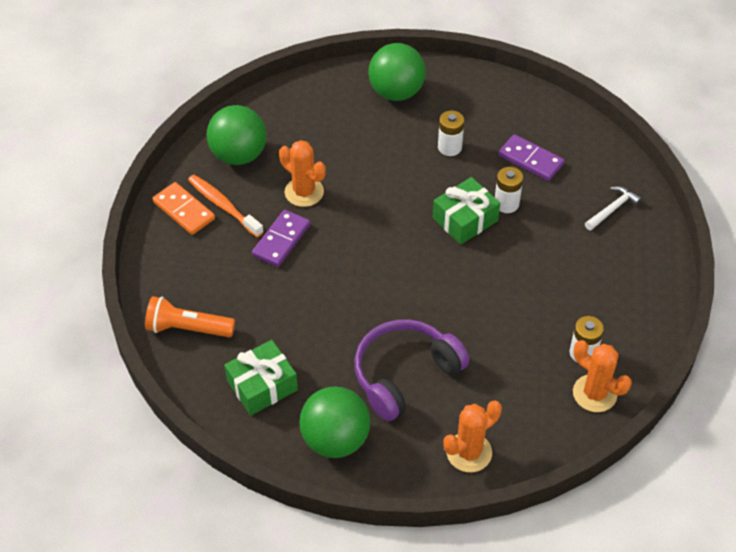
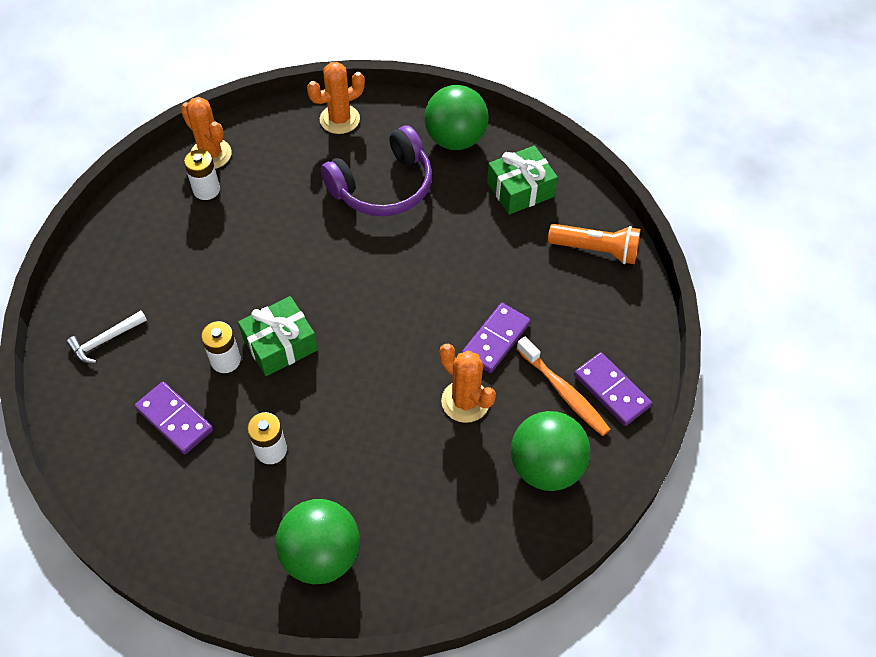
camera: 175 degrees left, 5 degrees up
orange domino [152,182,215,235] -> purple domino [574,352,652,426]

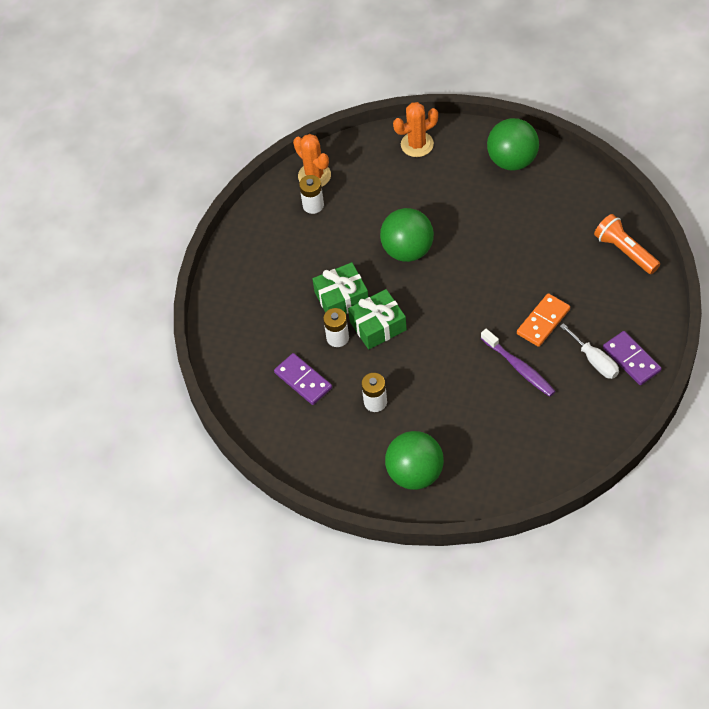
camera: 10 degrees right, 0 degrees up
white hammer [67,311,147,363] -> none
purple headphones [321,125,432,216] -> none
orange cactus [439,344,496,423] -> purple toothbrush [481,329,555,397]
purple domino [462,303,531,373] -> orange domino [517,293,570,347]
green gift [487,146,558,215] -> green gift moved to [313,262,368,314]
green ball [511,411,591,491] -> green ball moved to [380,208,434,262]
orange toothbrush [517,337,611,436] -> white screwdriver [560,323,619,379]
orange flashlight [548,224,641,264] -> orange flashlight turned 150 degrees counterclockwise [594,214,660,274]

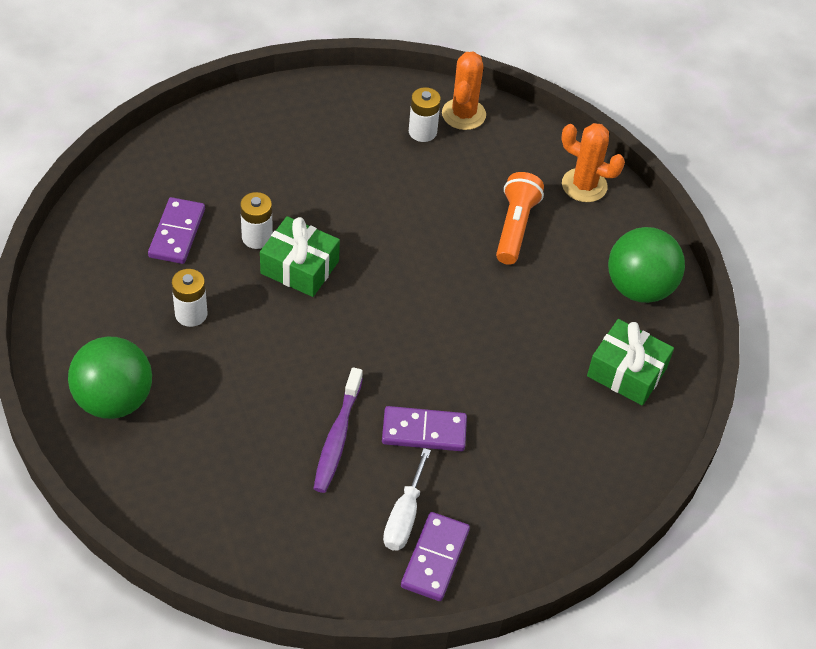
camera: 45 degrees right, 5 degrees down
green gift [313,262,368,314] -> green gift moved to [587,319,674,406]
green ball [380,208,434,262] -> none
orange domino [517,293,570,347] -> purple domino [382,406,467,451]
orange flashlight [594,214,660,274] -> orange flashlight moved to [496,172,544,265]

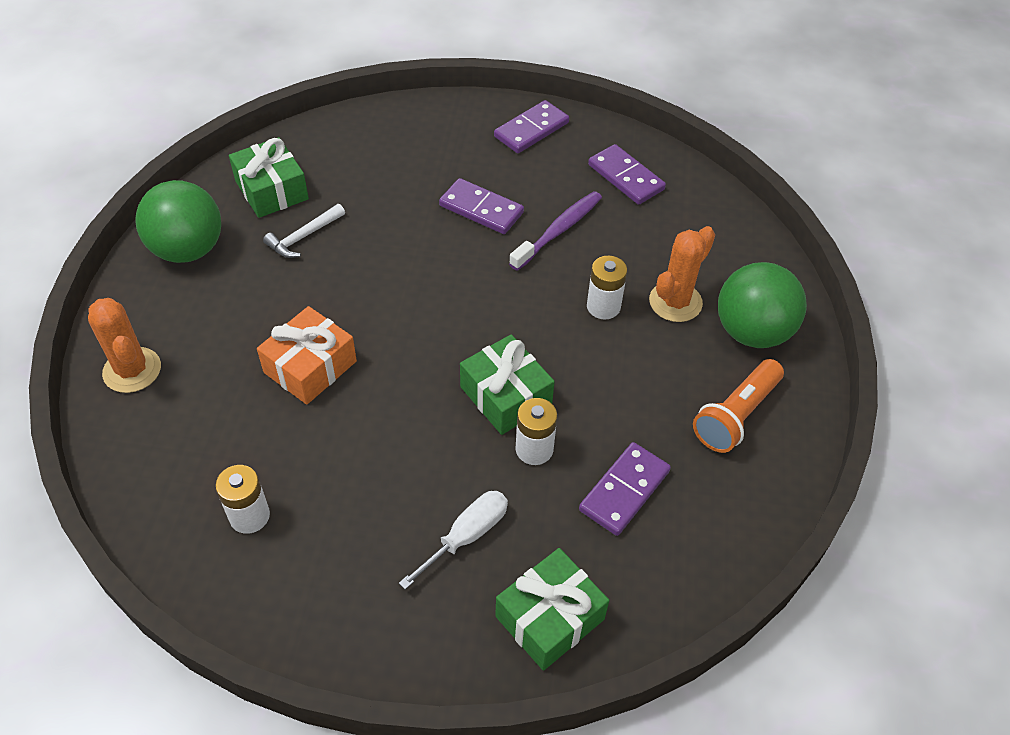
camera: 150 degrees left, 0 degrees up
white battery [171,269,207,327] -> white battery moved to [587,256,627,320]
white screwdriver [383,448,431,551] -> white screwdriver moved to [399,491,508,590]
orange cactus [442,52,486,130] -> orange cactus moved to [649,226,715,322]
orange flashlight [496,172,544,265] -> orange flashlight moved to [693,359,784,453]
none -> orange gift [257,306,357,405]
none -> white hammer [263,204,345,258]
none -> green gift [495,548,609,671]
none -> purple domino [588,144,666,205]

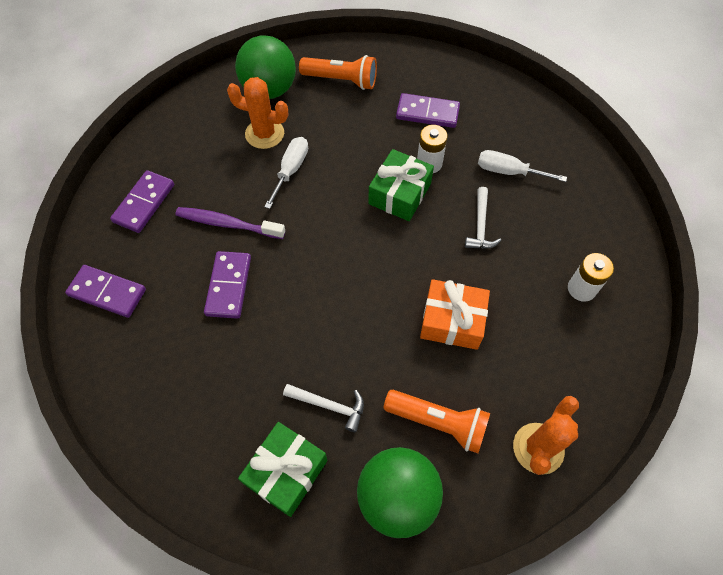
camera: 115 degrees left, 10 degrees up
green gift [495,548,609,671] -> none
white battery [587,256,627,320] -> white screwdriver [264,137,308,209]
none -> orange flashlight [384,390,490,453]
none -> white hammer [465,187,501,249]

